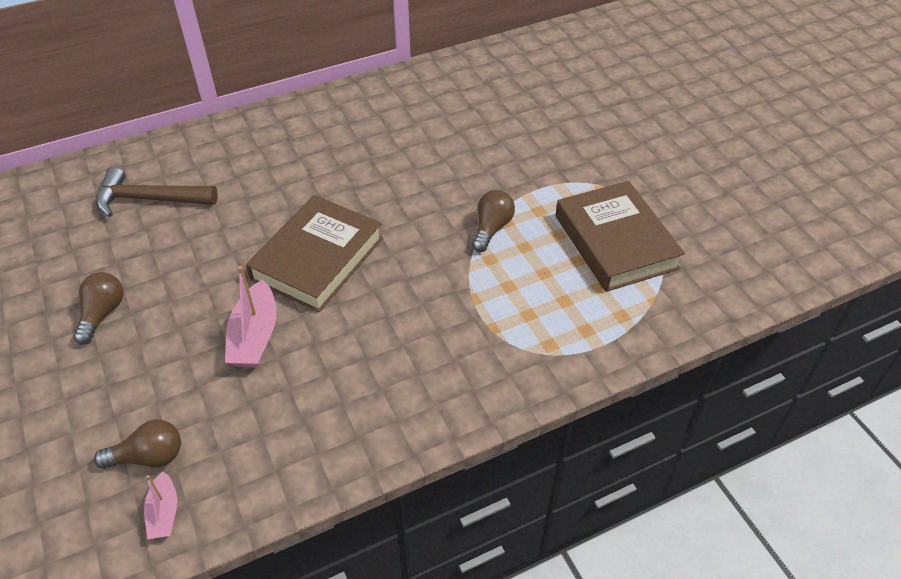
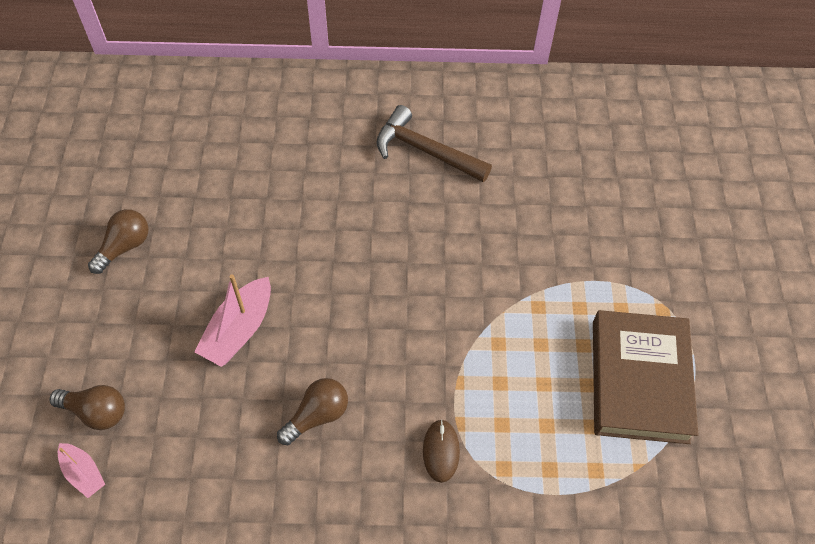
camera: 25 degrees right, 10 degrees up
brown hammer [96,167,218,217] -> brown hammer moved to [376,105,492,182]
pink boat [144,471,177,539] -> pink boat turned 60 degrees counterclockwise [58,443,105,498]
brown book [246,195,383,313] -> none
brown light bulb [472,190,515,252] -> brown light bulb moved to [277,378,348,445]
none -> brown mouse [423,419,460,483]

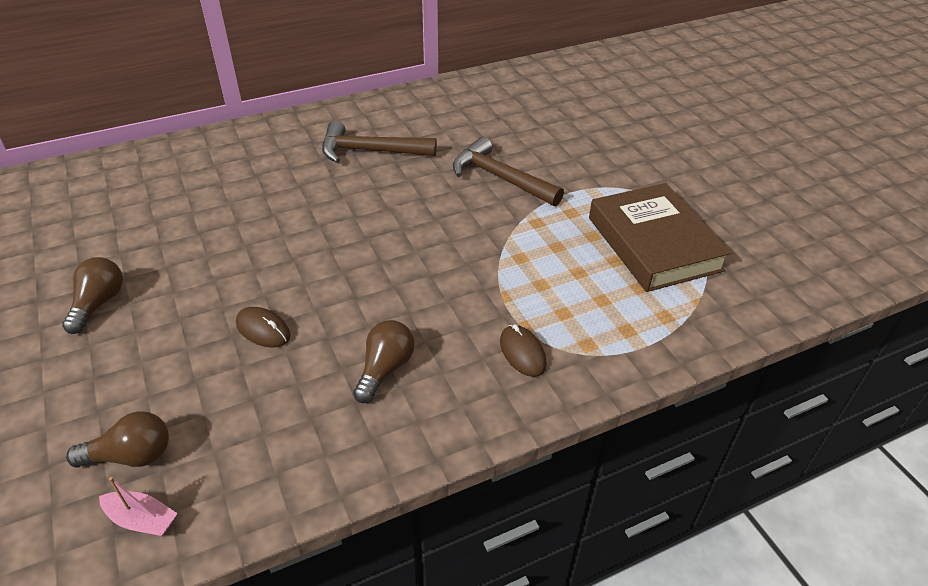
camera: 25 degrees left, 15 degrees down
pink boat [195,274,271,367] -> brown mouse [236,307,291,347]
none -> brown hammer [453,137,564,206]

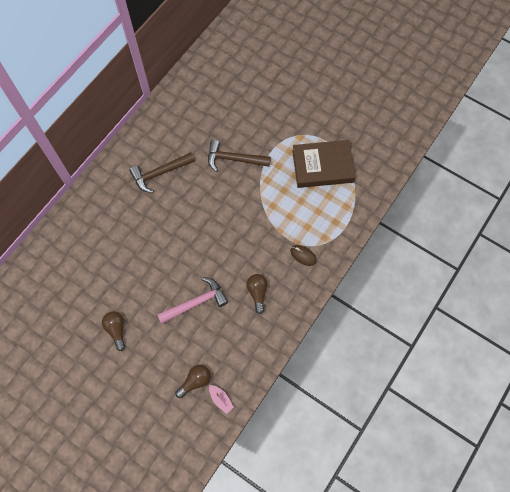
camera: 30 degrees left, 25 degrees up
pink boat [99,477,178,537] -> pink boat turned 60 degrees clockwise [209,385,234,414]
brown mouse [236,307,291,347] -> pink hammer [157,277,228,324]
brown book [589,183,731,292] -> brown book turned 45 degrees counterclockwise [292,140,356,188]

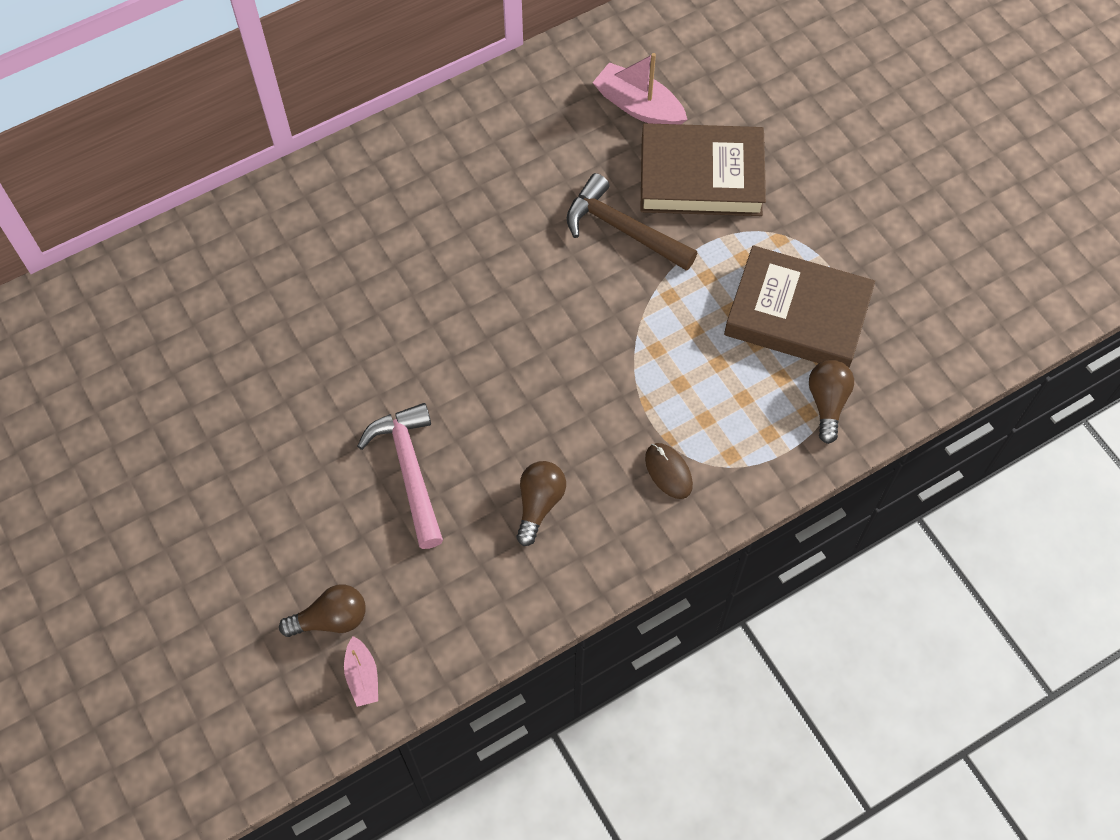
camera: 25 degrees right, 5 degrees down
brown light bulb [102,311,125,351] -> brown light bulb moved to [809,360,854,444]
brown hammer [129,152,195,193] -> none
pink hammer [157,277,228,324] -> pink hammer turned 105 degrees counterclockwise [357,403,443,549]
none -> pink boat [592,53,688,124]
none -> brown book [640,123,766,216]

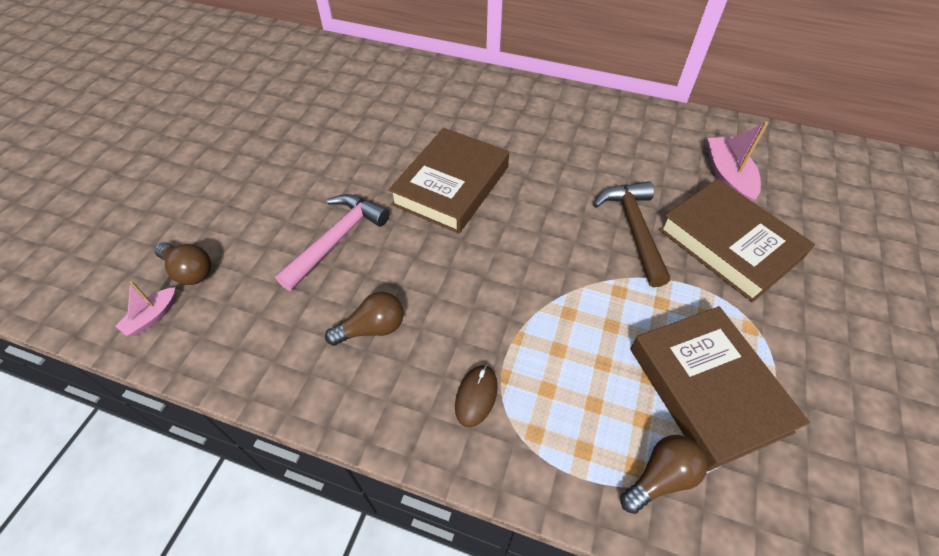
camera: 50 degrees right, 10 degrees down
none -> brown book [389,128,509,234]

